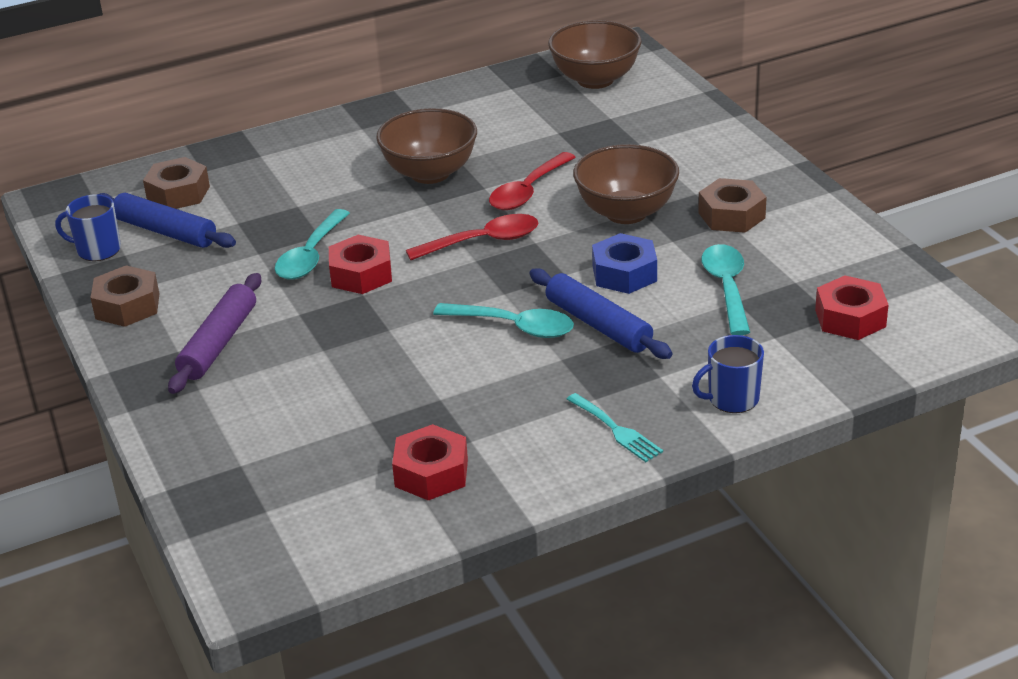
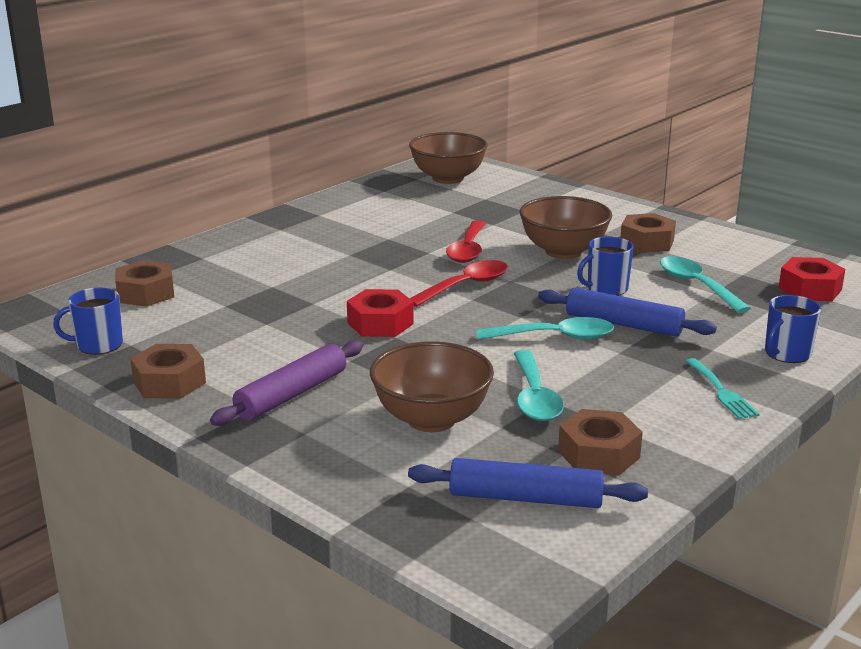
camera: 25 degrees left, 10 degrees down
blue rolling pin [98,193,236,248] -> blue rolling pin moved to [408,458,648,508]
purple rolling pin [168,273,261,394] -> purple rolling pin turned 45 degrees clockwise [210,340,363,426]
turquoise spoon [275,209,350,280] -> turquoise spoon moved to [513,350,564,421]
brown bowl [376,108,477,184] -> brown bowl moved to [370,341,494,432]
red nut [392,424,468,500] -> brown nut [558,409,643,476]
turquoise fork [566,393,663,462] -> turquoise fork turned 45 degrees clockwise [685,358,760,419]
blue nut [592,233,657,294] -> blue mug [577,236,634,296]

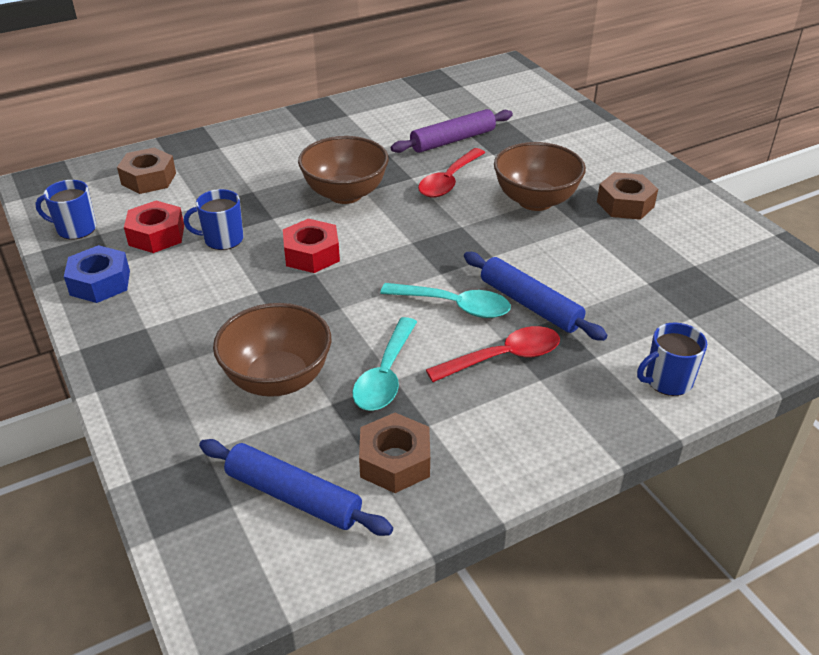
camera: 20 degrees right, 15 degrees up
brown nut [130,344,206,399] -> blue nut [64,245,130,303]
purple rolling pin [210,340,363,426] -> purple rolling pin moved to [391,109,513,153]
brown bowl [409,132,488,184] -> brown bowl moved to [298,136,389,204]
red spoon [409,260,508,307] -> red spoon moved to [426,326,560,382]
blue mug [577,236,634,296] -> blue mug moved to [184,189,244,250]
turquoise spoon [660,256,751,313] -> none
turquoise fork [685,358,760,419] -> none
red nut [778,257,845,301] -> red nut moved to [124,201,184,253]

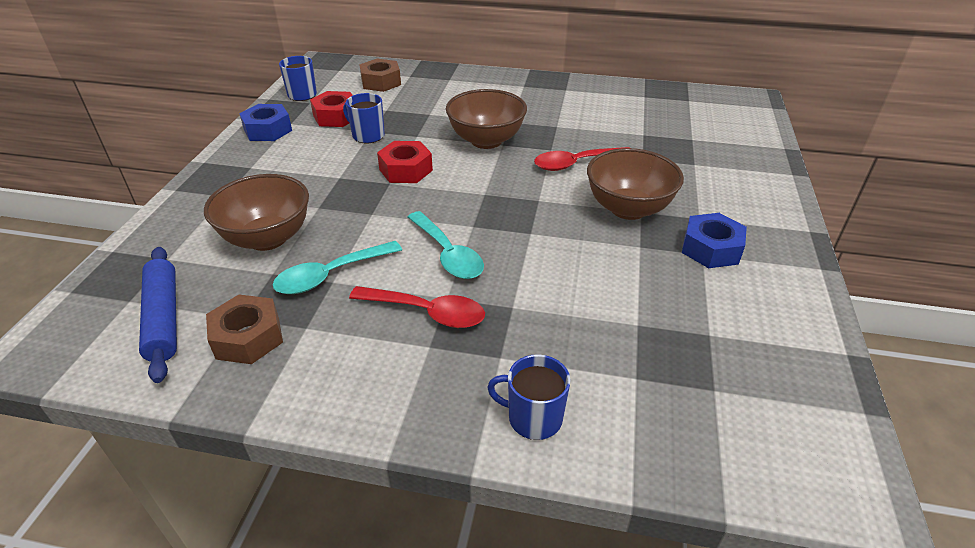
camera: 40 degrees right, 0 degrees up
purple rolling pin [391,109,513,153] -> none
blue rolling pin [464,252,607,341] -> none
brown nut [597,172,658,220] -> blue nut [682,213,747,268]

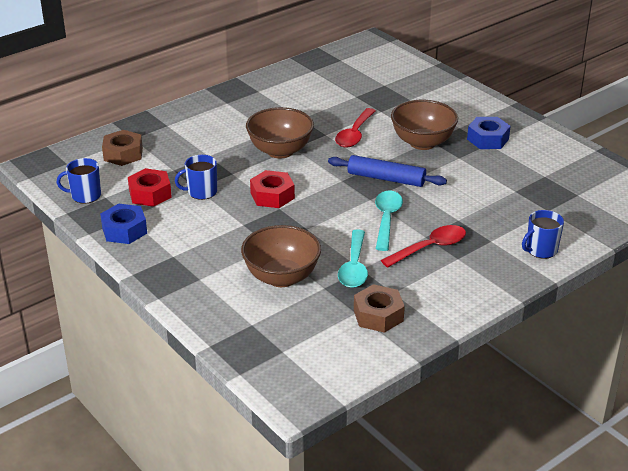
camera: 50 degrees left, 5 degrees down
blue rolling pin [139,247,177,383] -> blue rolling pin moved to [328,155,447,187]
turquoise spoon [408,211,484,279] -> turquoise spoon turned 90 degrees counterclockwise [375,191,403,251]

